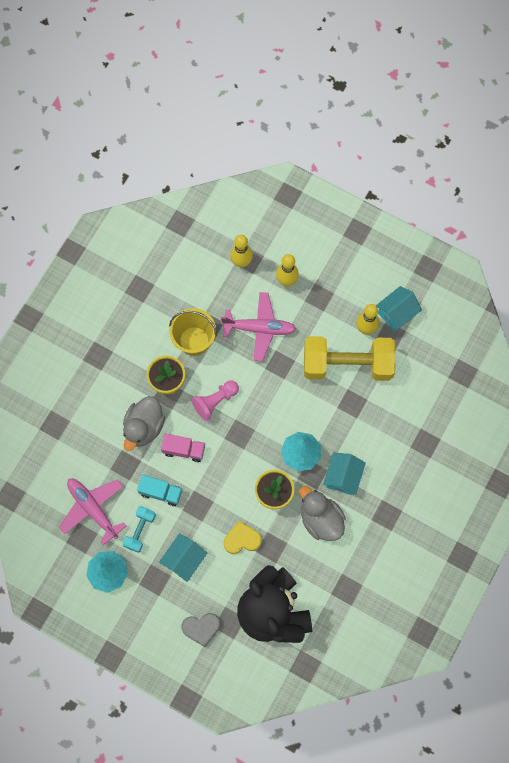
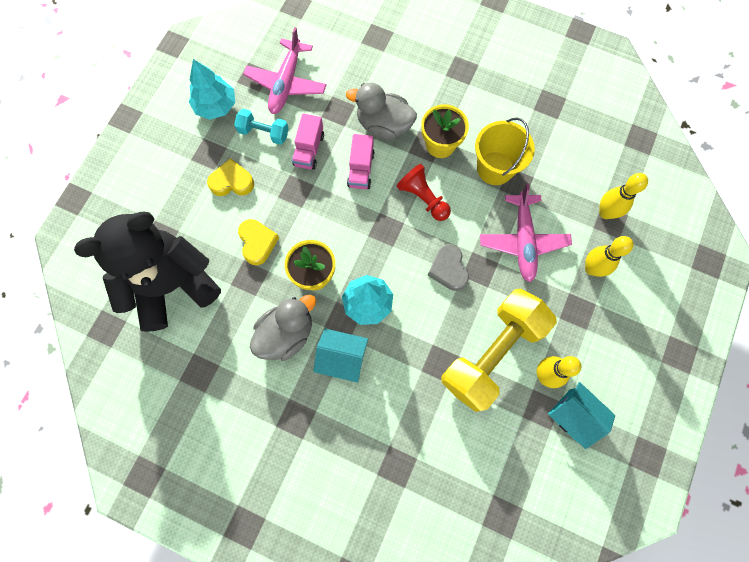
camera: 85 degrees right, 0 degrees up
pink plane [59,479,126,545] -> pink plane turned 150 degrees clockwise [243,27,326,114]
turquoise truck [137,475,182,506] -> pink truck [292,114,324,170]
turquoise house [159,533,207,582] -> yellow heart [207,158,254,196]
grey heart [182,613,220,647] -> grey heart moved to [428,244,469,291]
pink pawn [191,380,239,421] -> red pawn [396,164,451,221]
yellow dumbbell [304,336,396,381] -> yellow dumbbell turned 45 degrees clockwise [441,288,557,412]

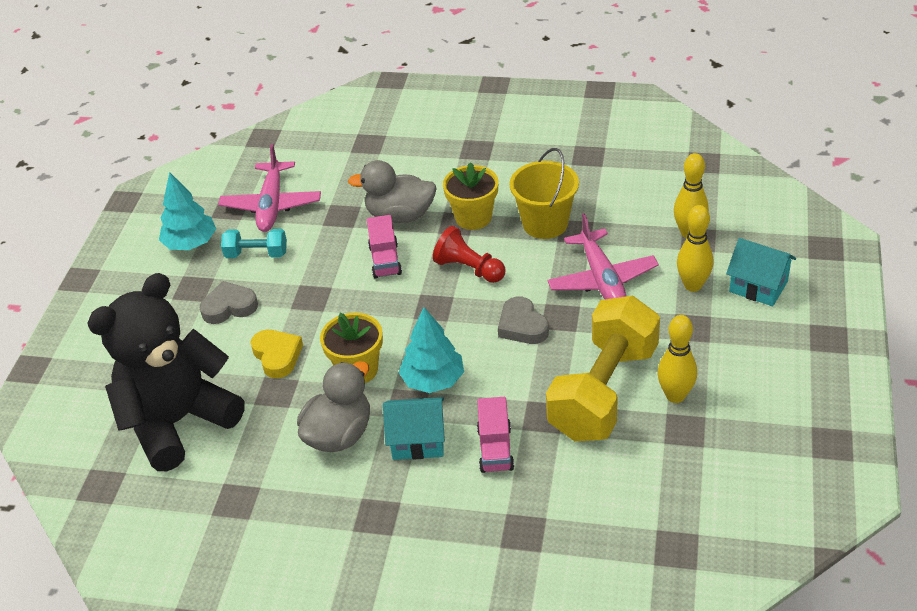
camera: 10 degrees left, 30 degrees down
yellow heart [207,158,254,196] -> grey heart [200,281,258,324]
pink truck [292,114,324,170] -> pink truck moved to [477,397,514,473]
turquoise house [548,382,615,449] -> turquoise house moved to [726,238,796,306]

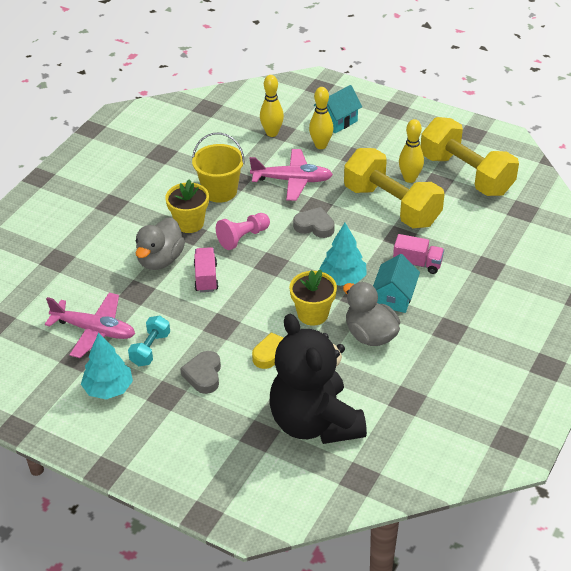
camera: 75 degrees left, 0 degrees up
pink truck [367,215,402,279] -> pink truck turned 105 degrees counterclockwise [194,247,219,292]
red pawn [433,226,505,283] -> pink pawn [216,213,270,250]
grey heart [498,297,549,344] -> grey heart turned 150 degrees counterclockwise [293,207,335,238]
none -> yellow dumbbell [421,117,519,196]

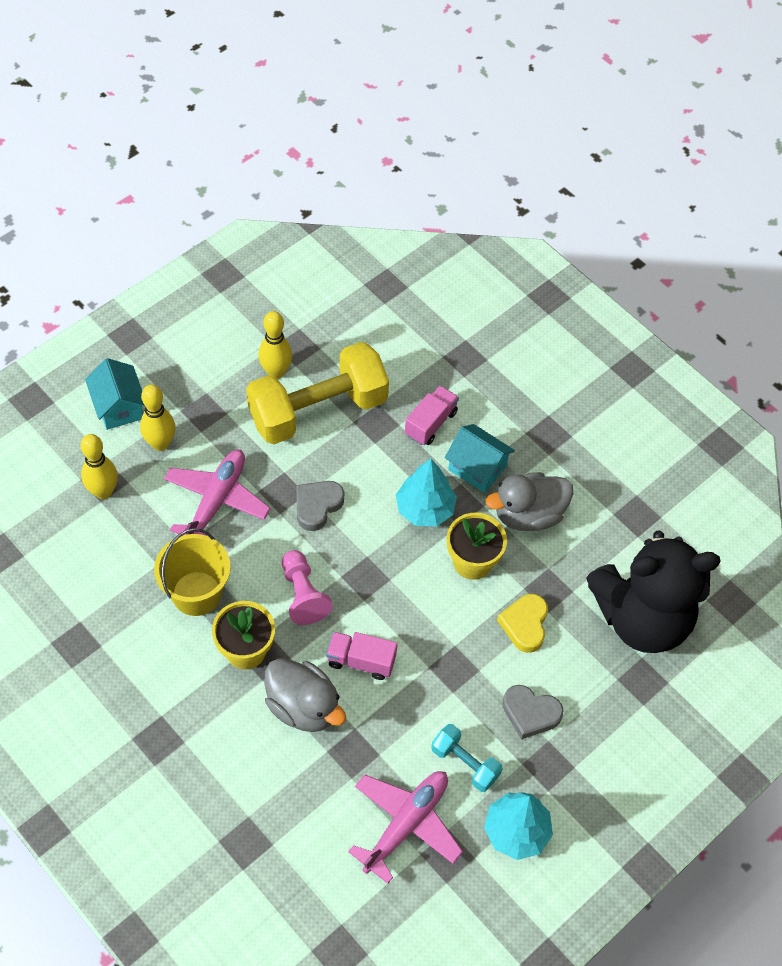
camera: 75 degrees left, 15 degrees up
yellow dumbbell [421,117,519,196] -> none

